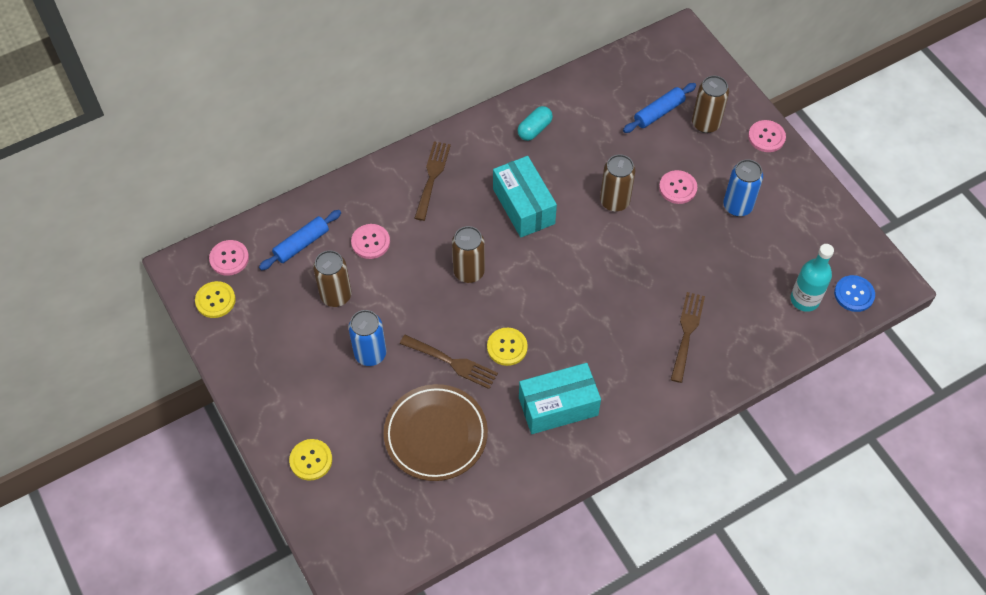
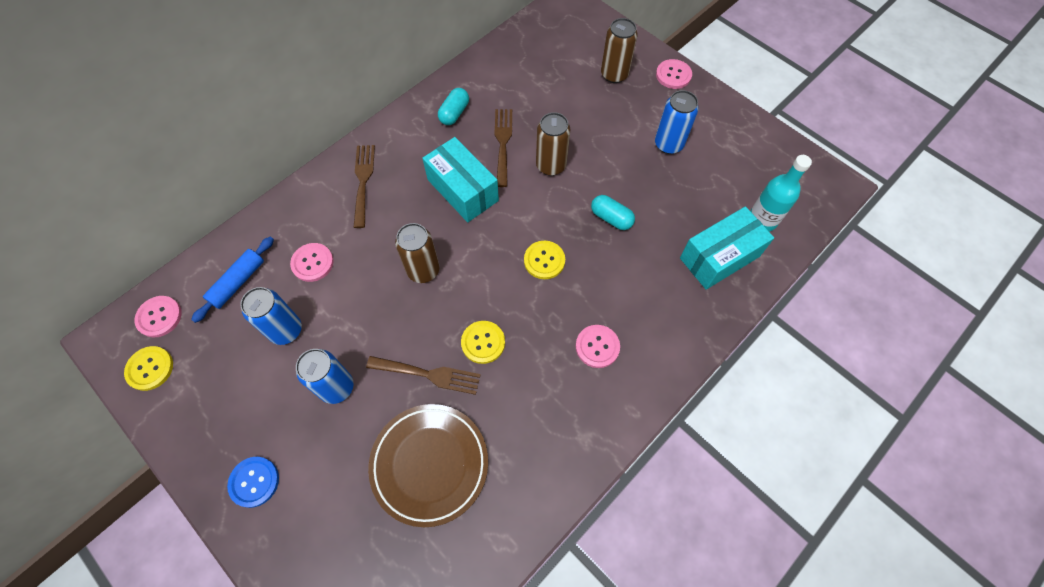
camera: 15 degrees left, 5 degrees up
yellow button [289,439,332,481] -> yellow button moved to [524,241,565,279]
brown can [313,250,352,307] -> blue can [240,287,302,345]
turquoise box [519,363,601,434] -> turquoise box moved to [680,206,774,290]
blue rolling pin [623,83,696,133] -> none
pink button [659,170,697,204] -> pink button moved to [576,325,620,368]
brown fork [671,292,705,383] -> brown fork moved to [495,109,512,187]
blue button [834,275,875,312] -> blue button moved to [227,457,279,508]
none -> turquoise capsule [591,195,635,230]

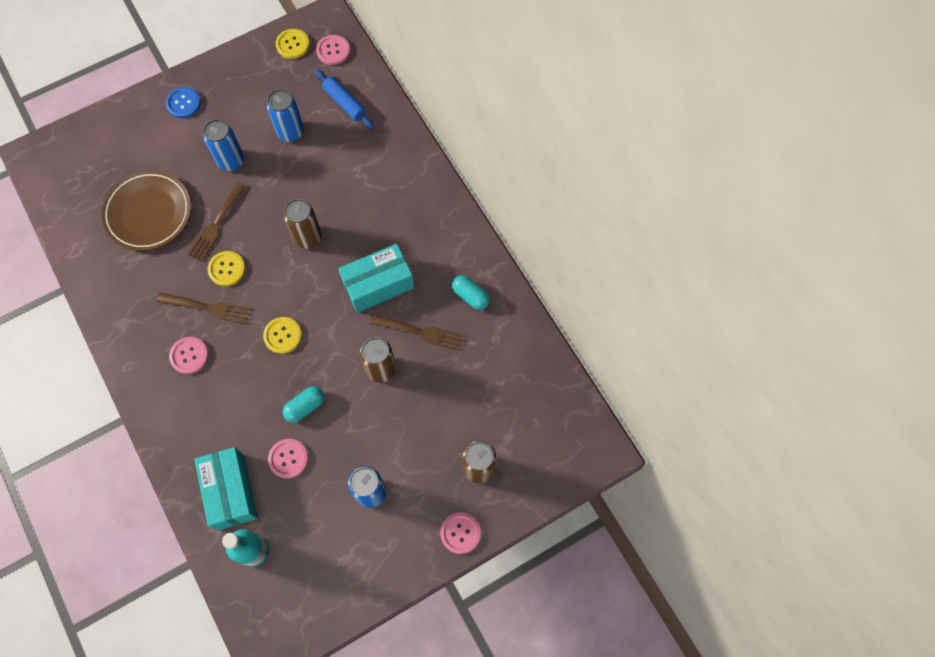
camera: 105 degrees right, 5 degrees up
pink button [290,243,334,282] -> pink button moved to [268,439,308,479]
brown fork [353,145,375,228] -> brown fork moved to [157,292,251,324]

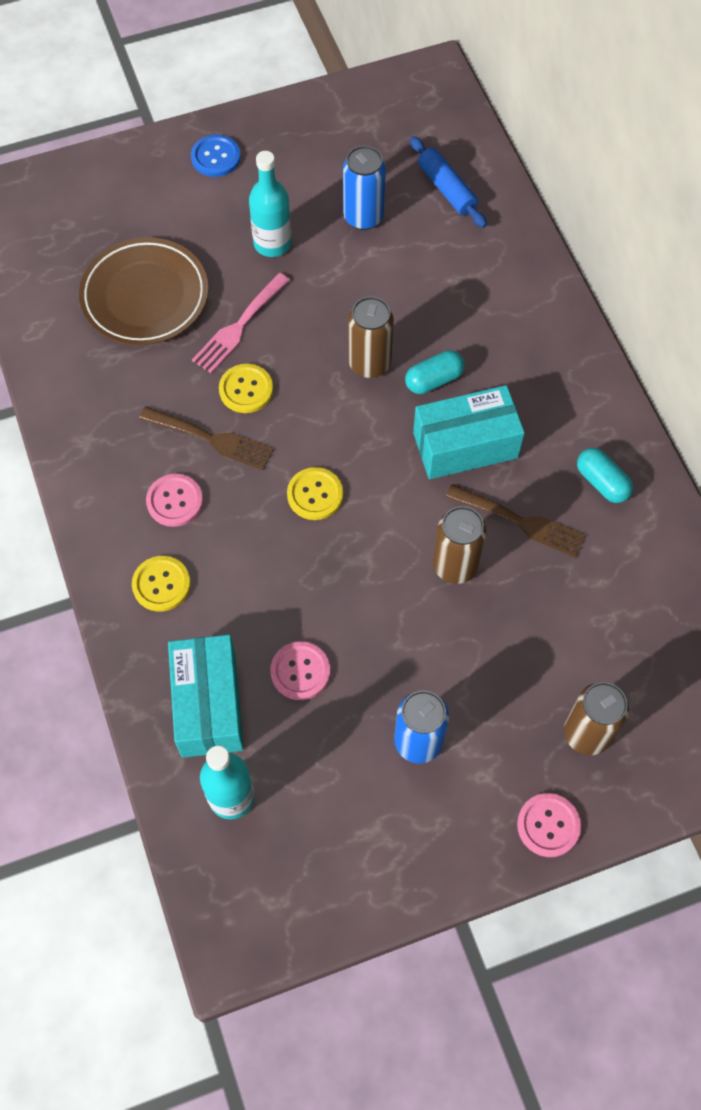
camera: 10 degrees right, 5 degrees down
brown fork [187,182,246,262] -> pink fork [192,273,290,373]
blue can [203,119,244,171] -> turquoise bottle [249,151,292,257]
yellow button [275,29,309,59] -> yellow button moved to [132,556,191,612]
turquoise capsule [283,386,324,423] -> turquoise capsule moved to [405,350,465,394]
pink button [316,35,350,65] -> none

